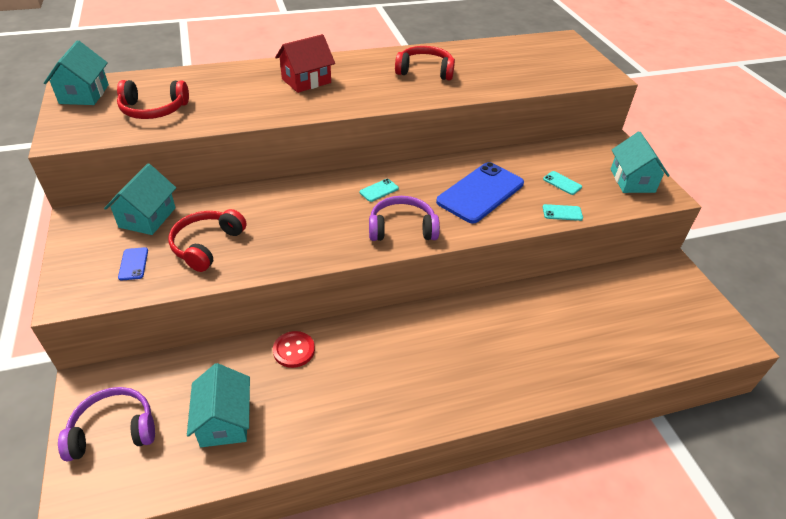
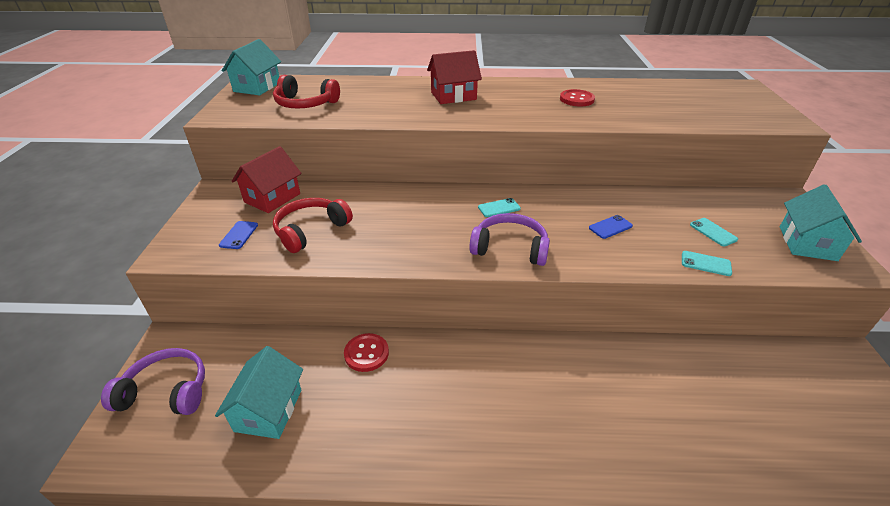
camera: 20 degrees right, 5 degrees down
turquoise house [104,164,176,235] -> red house [232,146,302,213]
red headphones [395,46,455,81] -> red button [560,89,595,106]
blue phone [436,162,524,223] -> blue phone [589,215,633,239], size x0.41

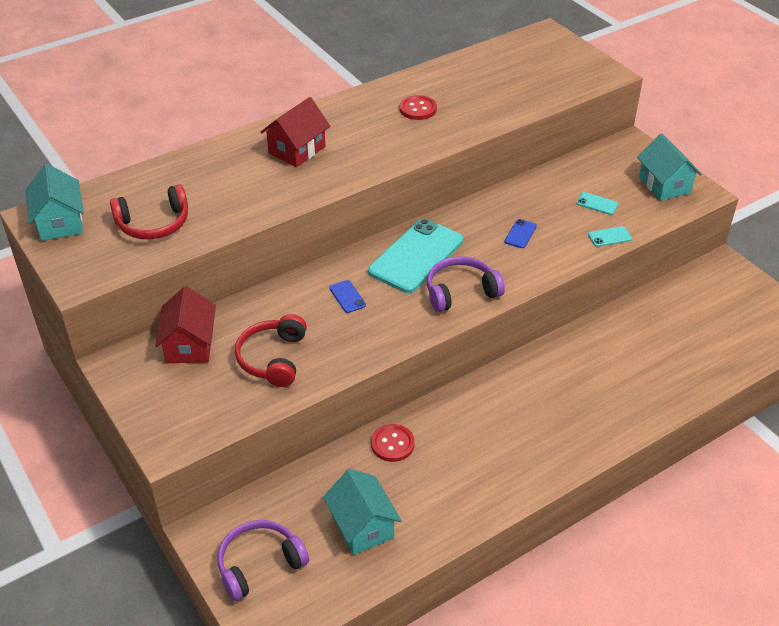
camera: 35 degrees left, 5 degrees up
blue phone [219,221,258,249] -> blue phone moved to [329,280,366,313]
turquoise phone [478,198,521,217] -> turquoise phone [368,219,463,293], size x2.46

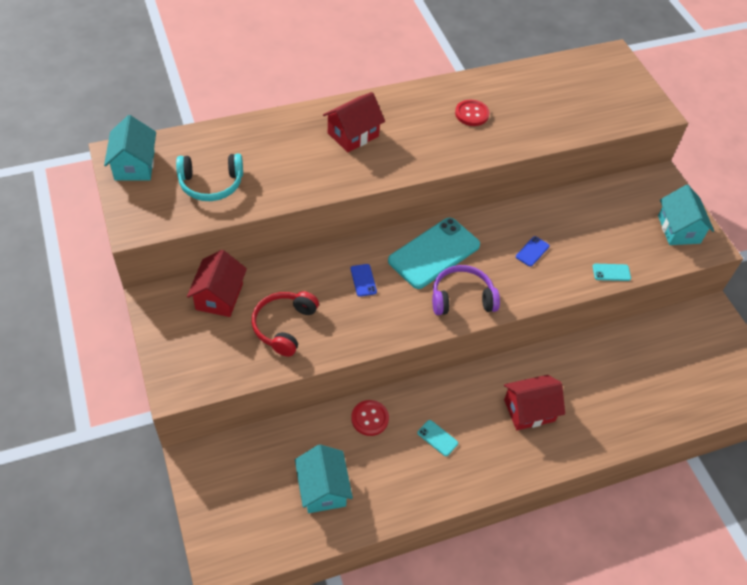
camera: 10 degrees right, 10 degrees up
red headphones [110,184,188,239] -> turquoise headphones [176,154,243,201]
purple headphones [217,520,309,601] -> none
turquoise phone [576,192,619,215] -> turquoise phone moved to [417,420,458,456]
none -> red house [504,375,565,430]

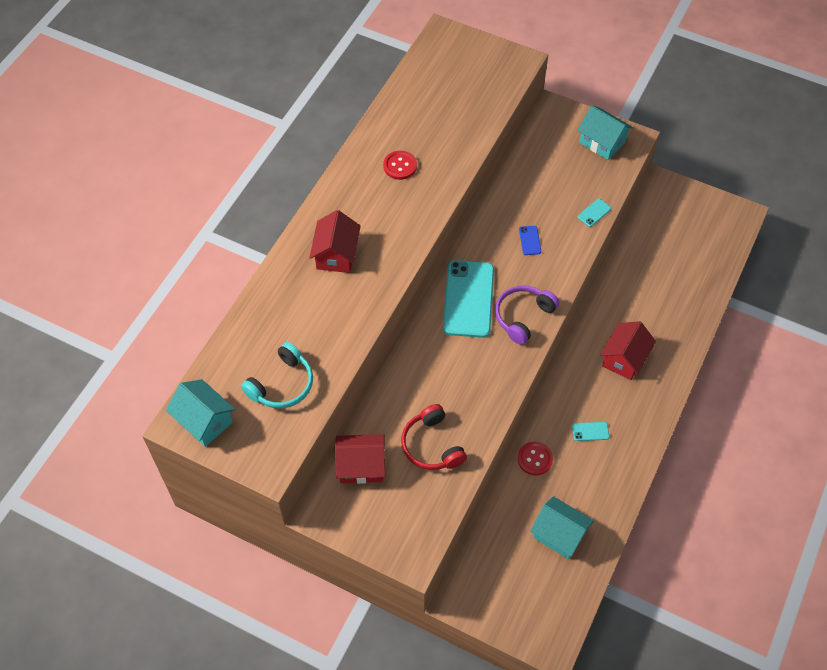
camera: 40 degrees left, 5 degrees up
red house [187,250,247,317] -> red house turned 60 degrees counterclockwise [335,434,385,484]
blue phone [351,264,377,297] -> none

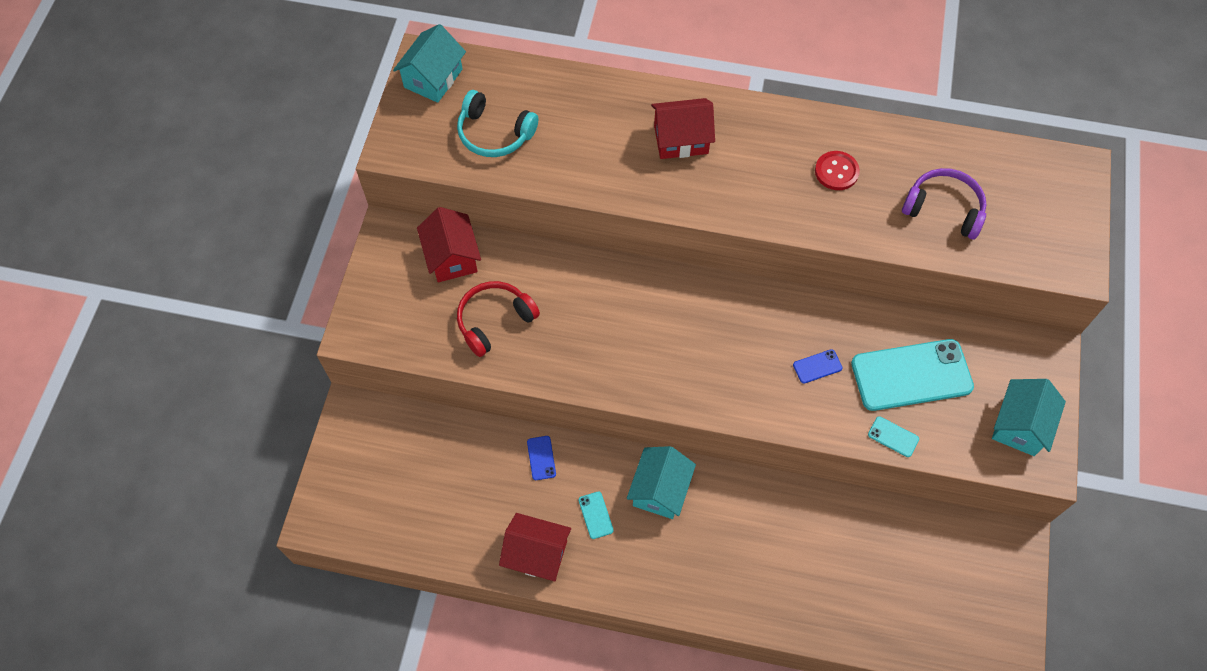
camera: 75 degrees right, 5 degrees up
turquoise phone [443,260,494,338] -> turquoise phone moved to [851,339,974,411]
purple headphones [495,285,559,345] -> purple headphones moved to [902,168,987,239]
red button [517,442,553,476] -> blue phone [527,436,556,480]
turquoise house [530,496,594,559] -> turquoise house moved to [627,446,696,519]
red house [600,321,656,380] -> red house moved to [499,513,571,581]

